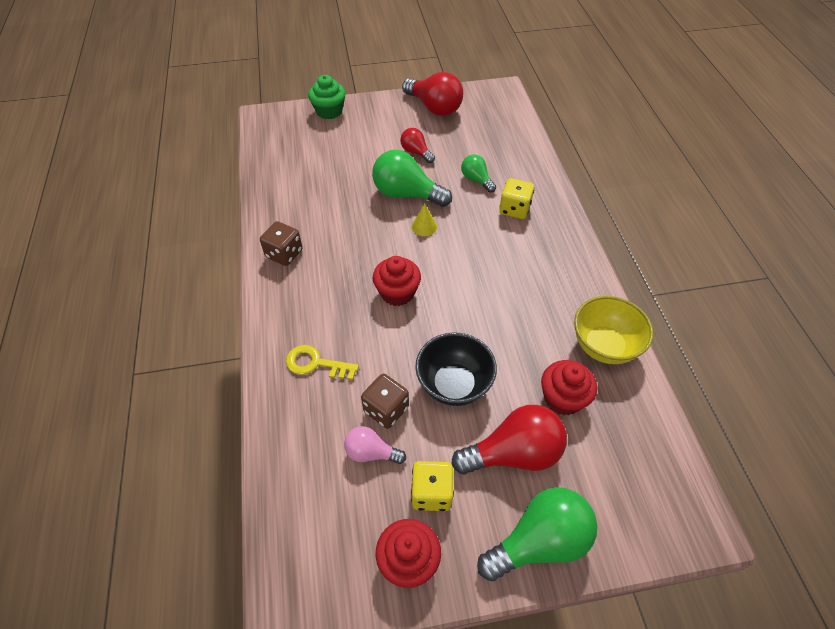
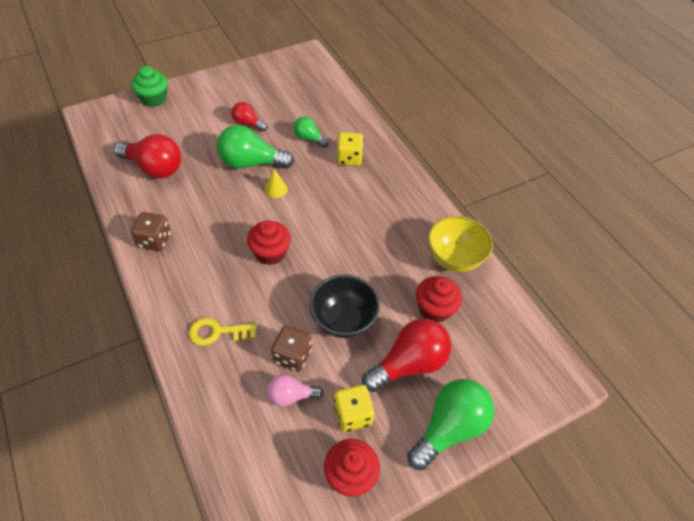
camera: 20 degrees left, 0 degrees up
red light bulb [402,72,463,116] -> red light bulb moved to [114,134,181,179]

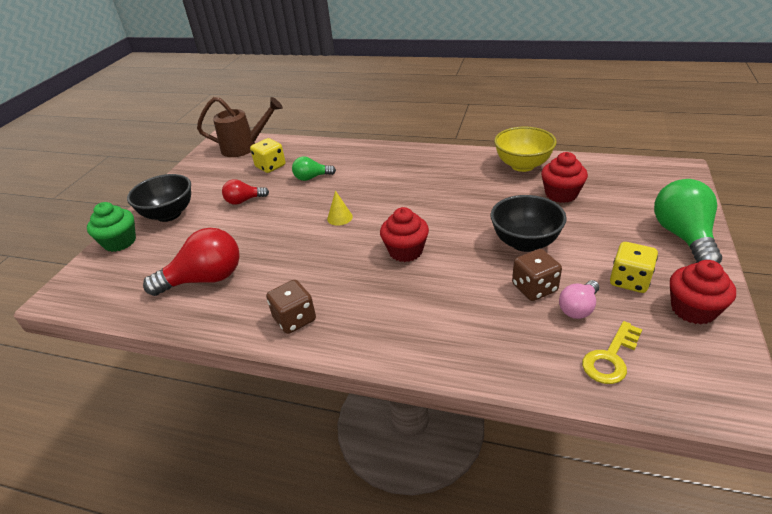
camera: 40 degrees left, 15 degrees down
yellow key [189,318,257,346] -> yellow key moved to [582,321,642,384]
green light bulb [217,125,294,169] -> none
yellow dice [337,132,363,166] -> yellow dice moved to [250,138,286,173]
red light bulb [362,319,451,392] -> none
none -> black bowl [127,174,191,222]
none -> brown watering can [197,97,283,157]

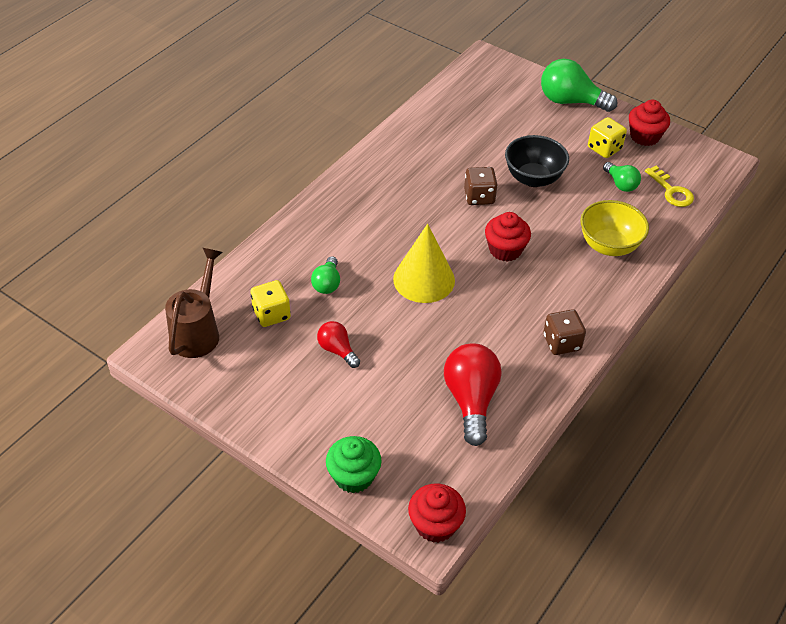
camera: 75 degrees left, 10 degrees up
black bowl [127,174,191,222] -> none
red light bulb [222,179,269,205] -> red light bulb turned 135 degrees clockwise [317,321,360,368]
yellow cone [327,190,353,226] -> yellow cone [393,224,455,303], size x2.24
yellow bowl [494,127,557,172] -> yellow bowl moved to [581,200,649,256]
brown dice [512,249,562,301] -> brown dice moved to [464,167,498,205]
red cupcake [541,152,588,203] -> red cupcake moved to [408,484,466,543]
pink light bulb [559,280,599,319] -> green light bulb [603,162,641,192]

